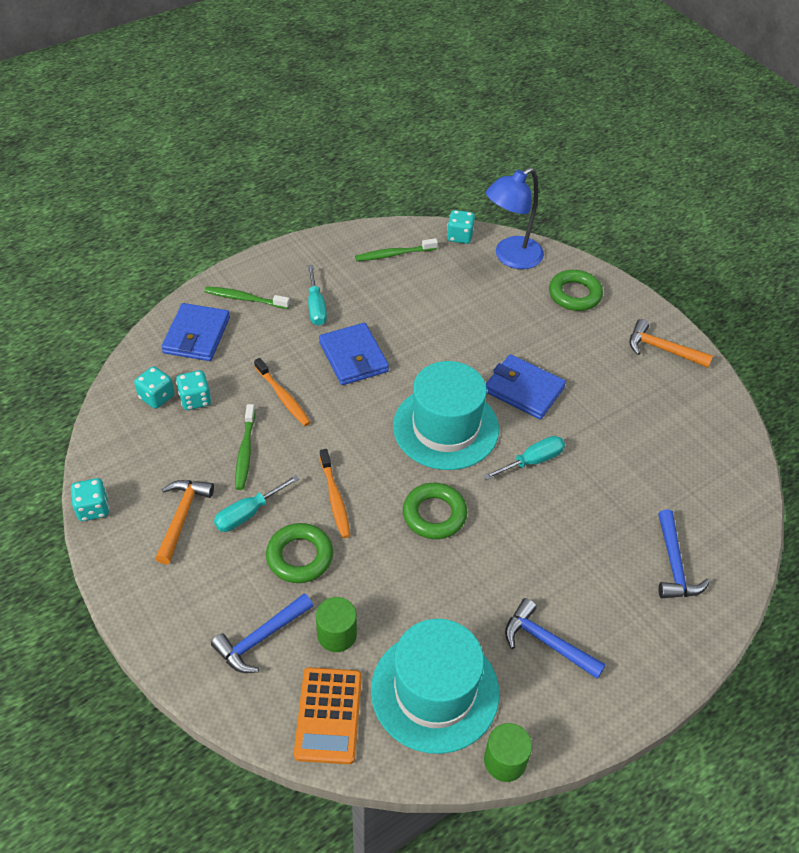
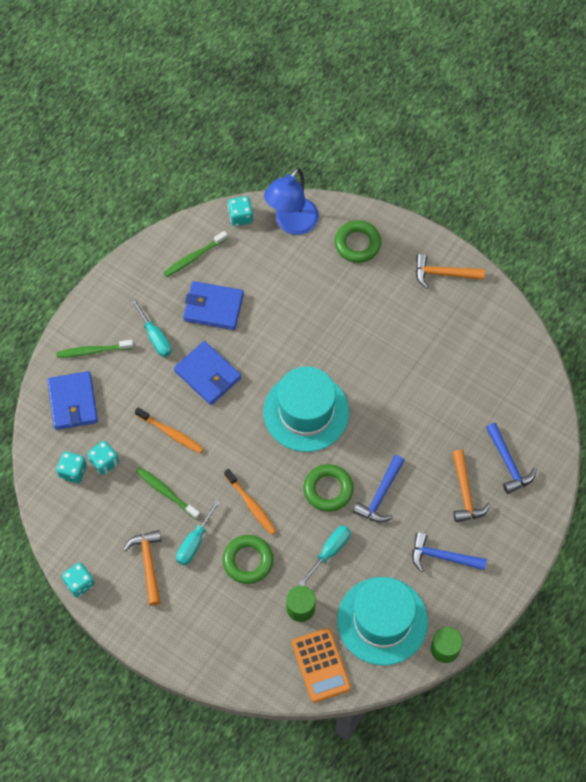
camera: 20 degrees left, 15 degrees up
blue hammer [211,594,313,673] -> blue hammer moved to [353,455,405,523]
green toothbrush [235,404,255,490] -> green toothbrush turned 150 degrees clockwise [136,467,200,520]
turquoise screwdriver [483,436,565,480] -> turquoise screwdriver moved to [299,525,350,586]
blue wallet [486,354,566,420] -> blue wallet moved to [183,281,244,330]
none -> orange hammer [452,450,491,522]

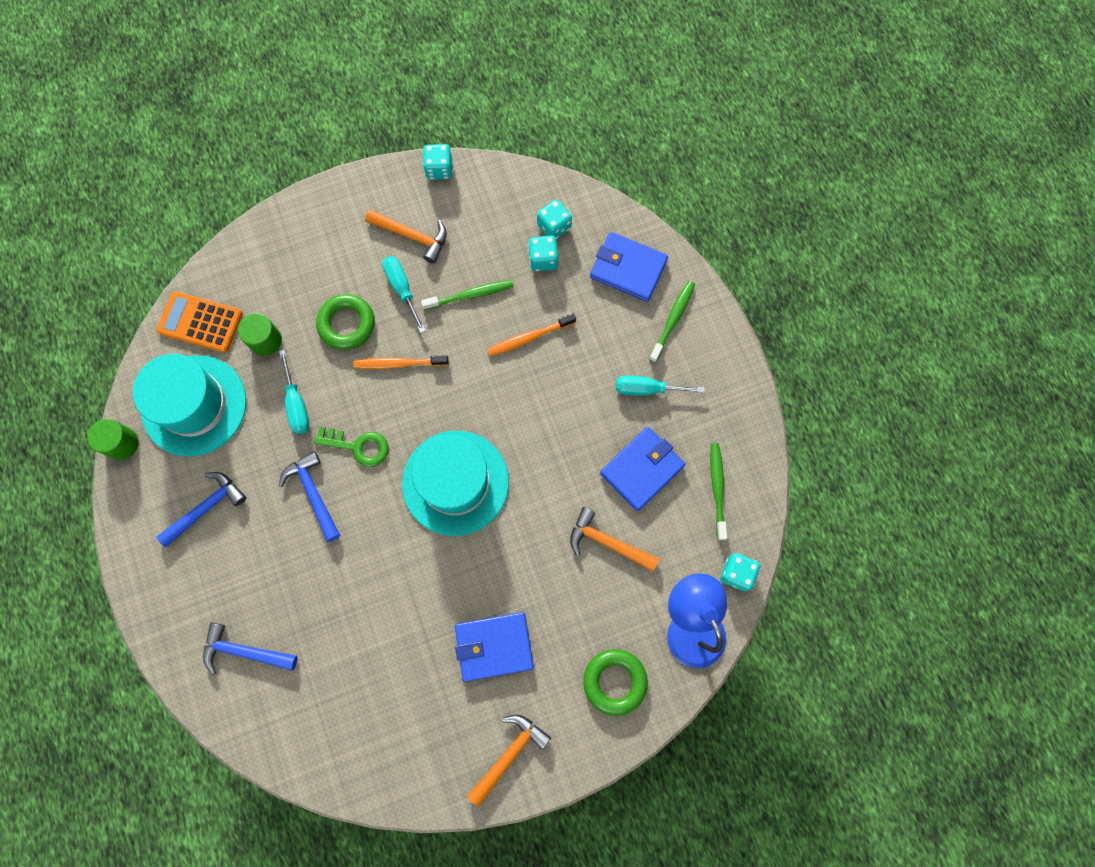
camera: 125 degrees right, 10 degrees up
blue wallet [174,341,241,405] -> blue wallet moved to [455,612,534,682]
green ring [304,464,353,512] -> green key [314,427,389,467]
orange hammer [452,450,491,522] -> orange hammer moved to [570,507,659,572]

